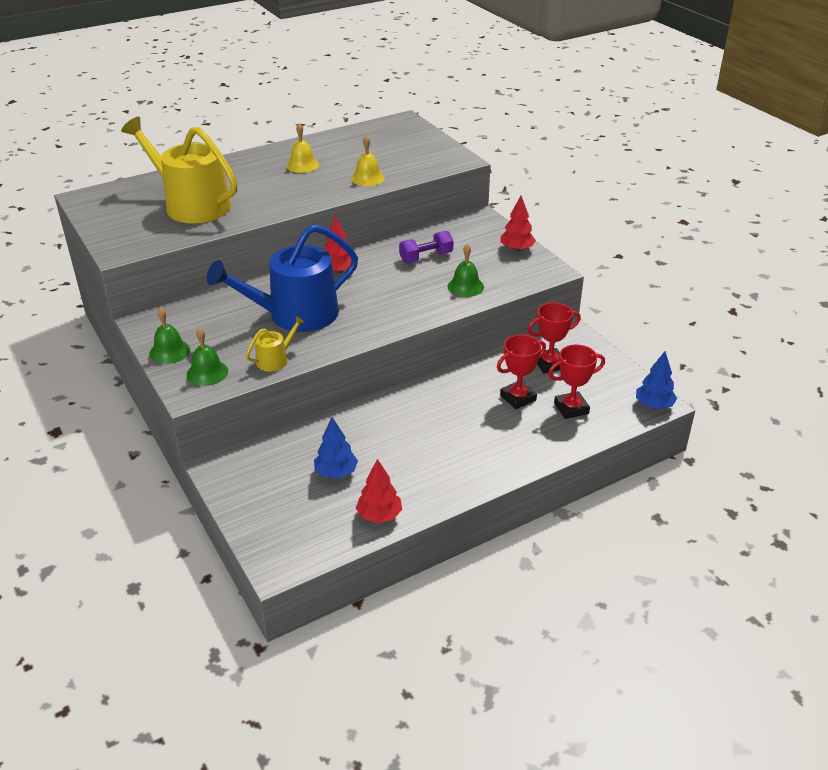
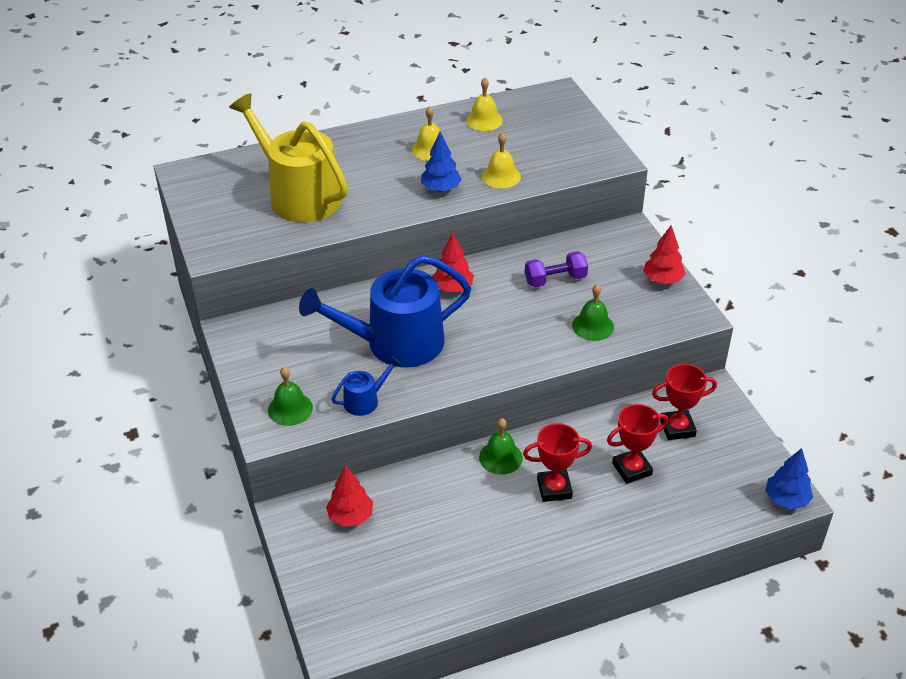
camera: 10 degrees right, 5 degrees up
green bell [149,307,190,364] -> green bell moved to [479,418,523,475]
yellow watering can [246,316,305,371] -> blue watering can [332,356,401,416]
blue tree [314,417,358,478] -> blue tree moved to [421,132,462,192]
red tree [356,459,402,523] -> red tree moved to [326,465,373,527]
red trophy [548,345,605,419] -> red trophy moved to [523,423,592,502]
none -> yellow bell [466,78,503,131]

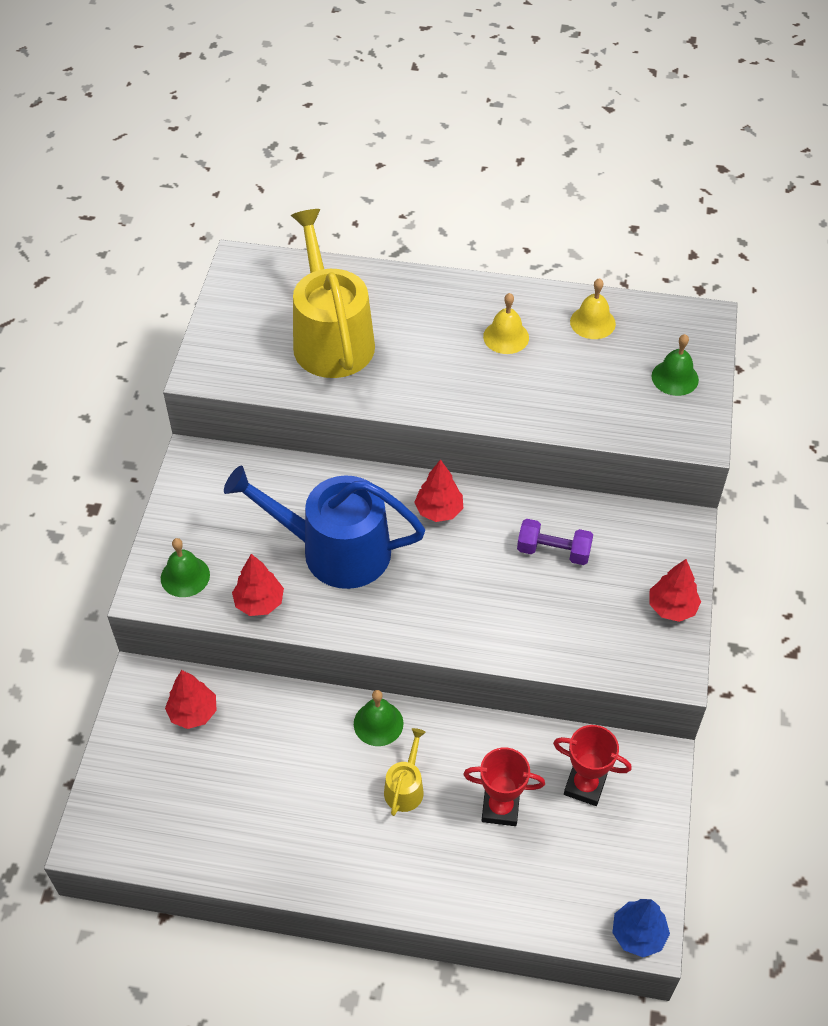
camera: 30 degrees right, 10 degrees up
blue watering can [332,356,401,416] -> red tree [232,554,284,616]
blue tree [421,132,462,192] -> none
yellow bell [482,133,521,188] -> none
red trophy [523,423,592,502] -> yellow watering can [384,728,426,816]
green bell [572,284,614,341] -> green bell moved to [652,334,699,396]

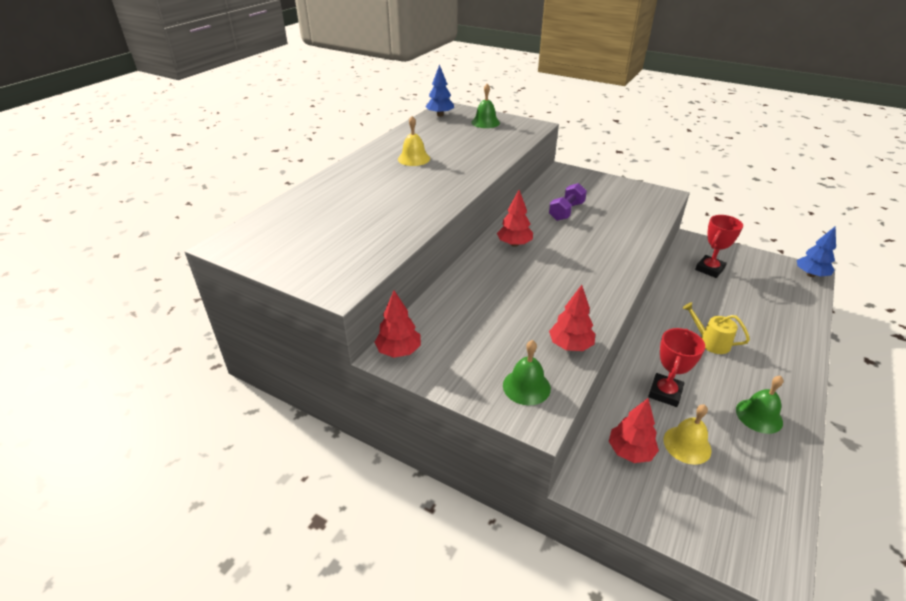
camera: 70 degrees left, 15 degrees down
blue watering can [224,466,426,589] -> none
yellow watering can [291,209,375,378] -> none
green bell [354,690,404,746] -> green bell moved to [736,376,783,434]
red trophy [463,747,545,826] -> red trophy moved to [648,328,705,407]
yellow bell [570,278,616,339] -> yellow bell moved to [663,404,711,465]
red tree [650,559,701,622] -> red tree moved to [375,291,421,358]
none -> blue tree [425,64,454,117]

